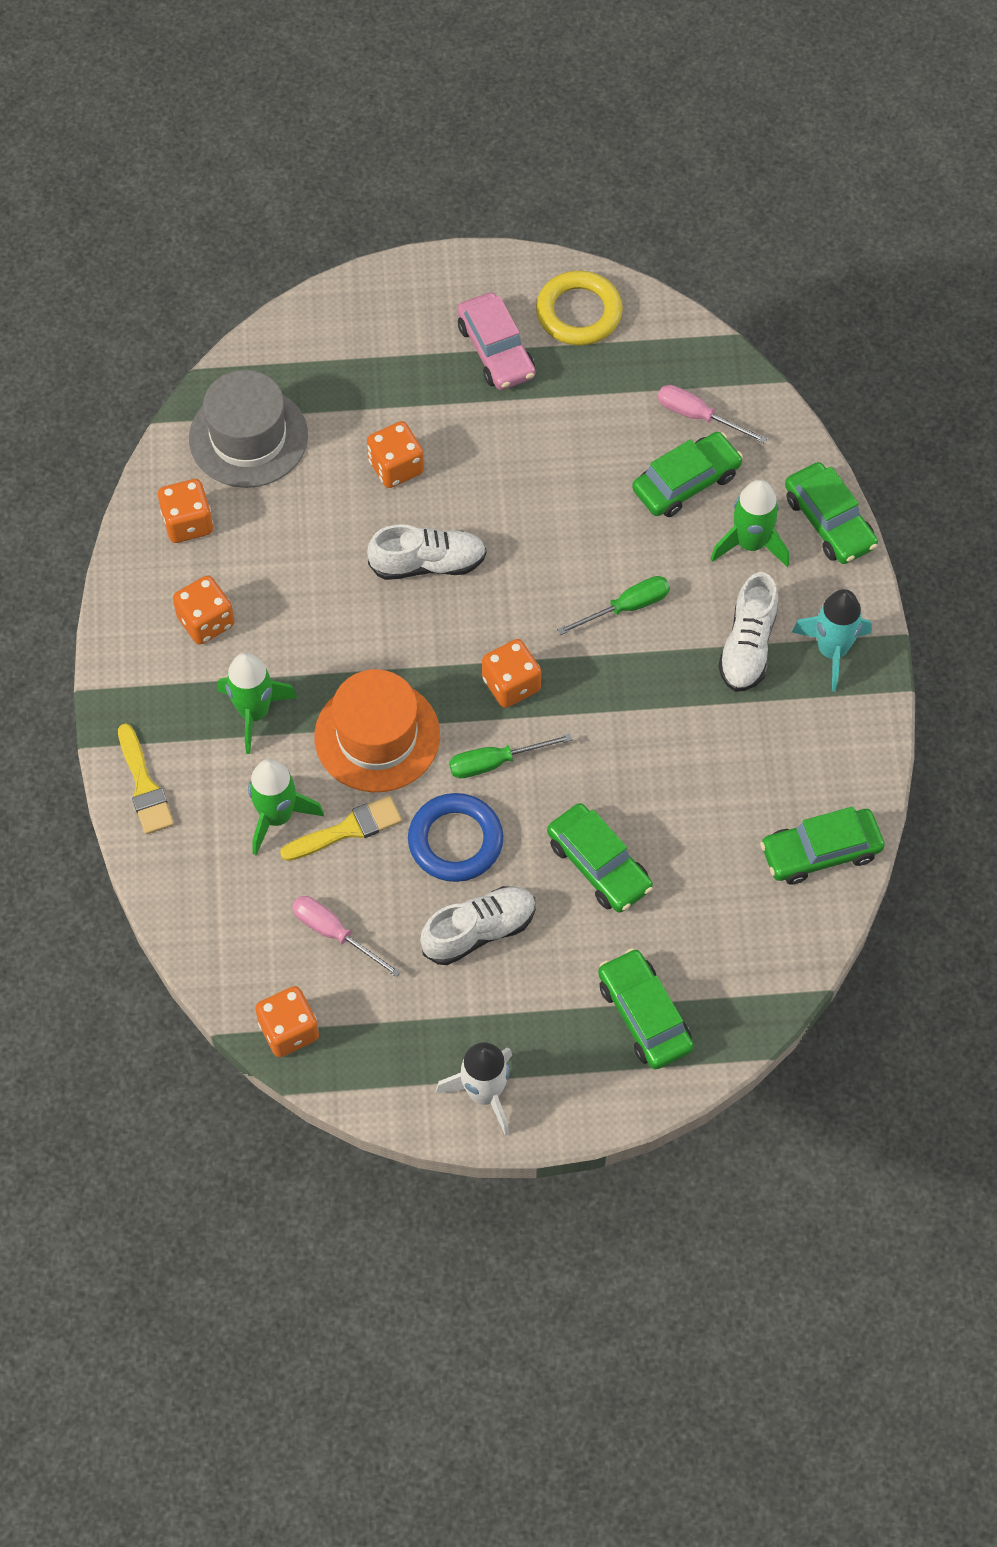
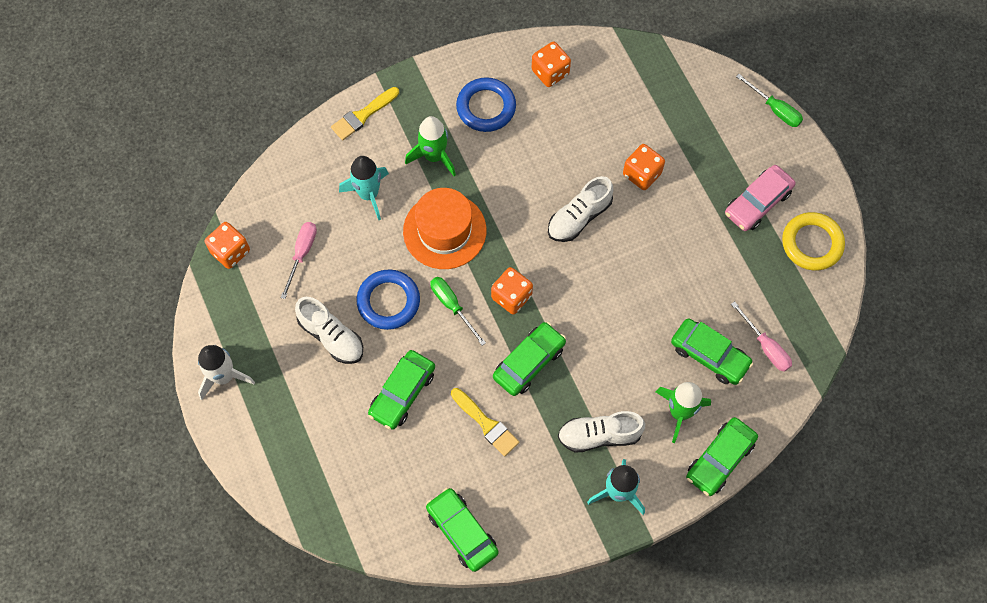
camera: 70 degrees right, 5 degrees up
orange dice [173,575,235,644] -> blue ring [456,77,516,132]
grey hat [189,370,308,488] -> none
green rocket [248,759,324,855] -> turquoise rocket [339,156,389,220]
yellow brush [280,796,402,861] -> yellow brush moved to [451,388,519,456]
white shoe [367,524,486,580] -> white shoe turned 75 degrees clockwise [548,176,614,242]
green screwdriver [557,576,670,635] -> green screwdriver moved to [736,74,803,127]
green car [598,948,694,1070] -> green car moved to [493,322,566,396]
pink screwdriver [658,385,767,443] -> pink screwdriver turned 135 degrees clockwise [731,301,792,372]

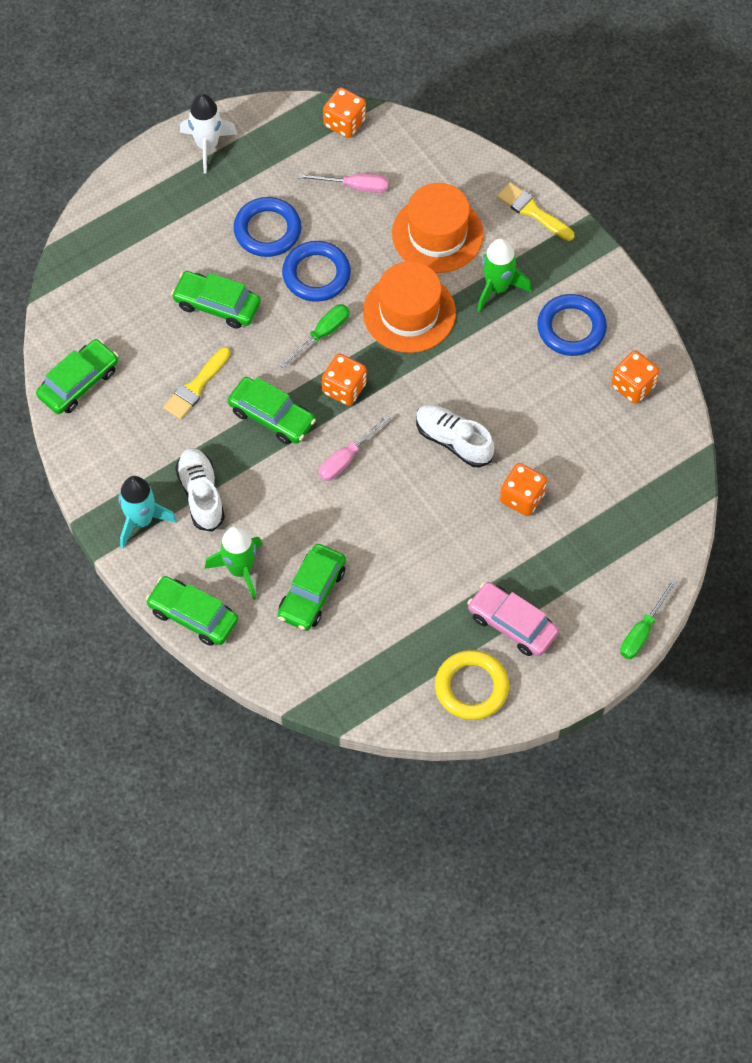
camera: 80 degrees right, 5 degrees down
white shoe [295,297,363,364] -> blue ring [233,197,301,257]
turquoise rocket [339,156,389,220] -> orange hat [392,183,484,273]
pink screwdriver [731,301,792,372] -> pink screwdriver moved to [319,414,390,481]

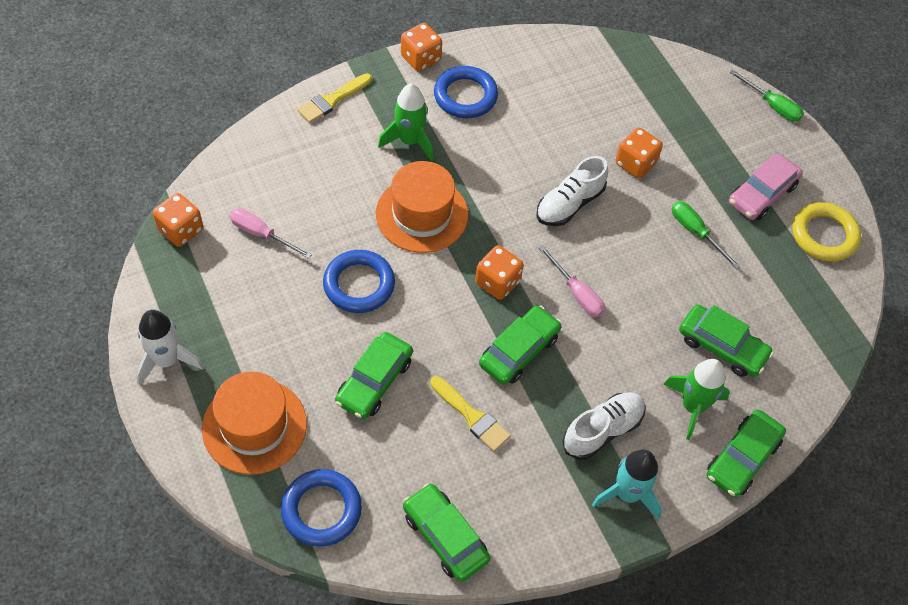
camera: 85 degrees left, 5 degrees down
white shoe [175,448,225,532] -> white shoe turned 150 degrees clockwise [562,392,646,460]
blue ring [233,197,301,257] -> blue ring moved to [281,469,362,547]
green screwdriver [280,304,350,368] -> green screwdriver moved to [672,201,741,269]
pink screwdriver [298,173,388,193] -> pink screwdriver turned 75 degrees counterclockwise [230,208,312,259]
orange hat [392,183,484,273] -> orange hat moved to [202,372,307,475]
orange dice [611,350,659,404] -> orange dice moved to [401,23,442,72]

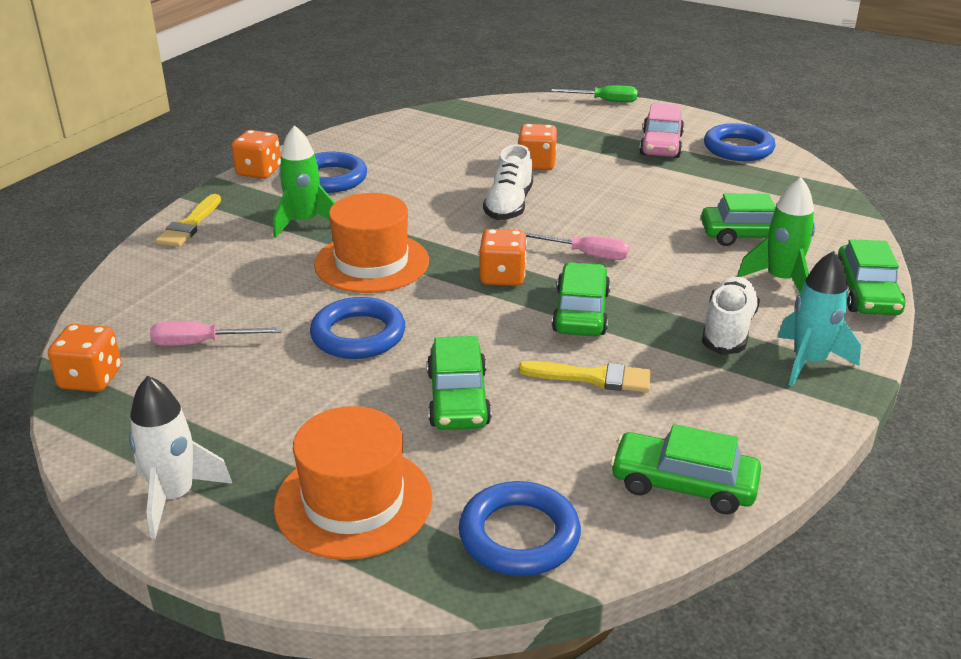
camera: 30 degrees left, 25 degrees down
green screwdriver [672,201,741,269] -> none
yellow ring [792,202,861,261] -> blue ring [704,123,776,161]

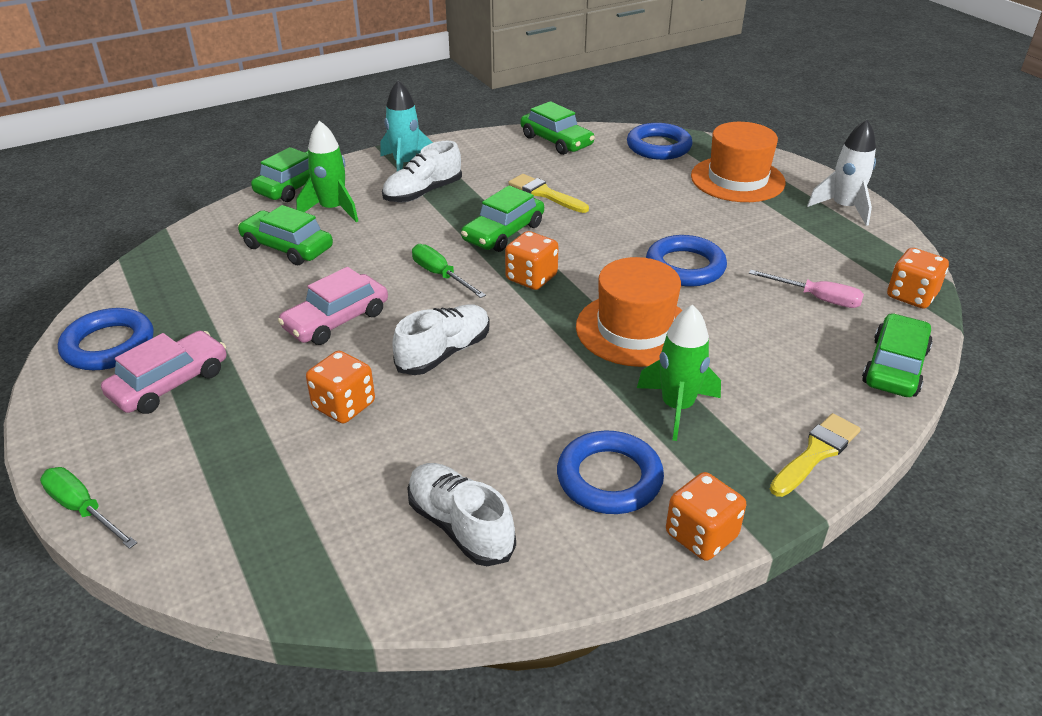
camera: 150 degrees left, 5 degrees up
green car [427,336,492,430] -> green car moved to [862,313,933,397]
pink screwdriver [525,232,629,260] -> green screwdriver [412,244,486,298]
none -> pink car [278,267,388,345]
none -> white shoe [407,463,516,566]

